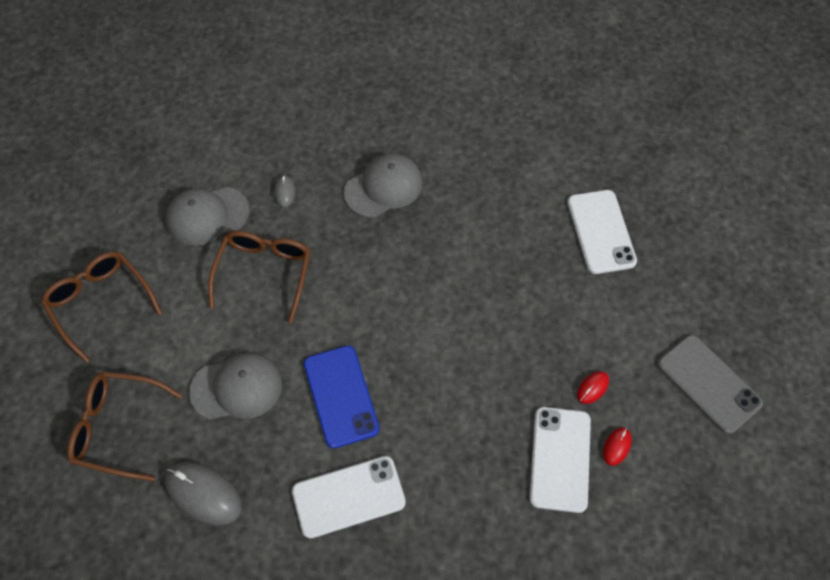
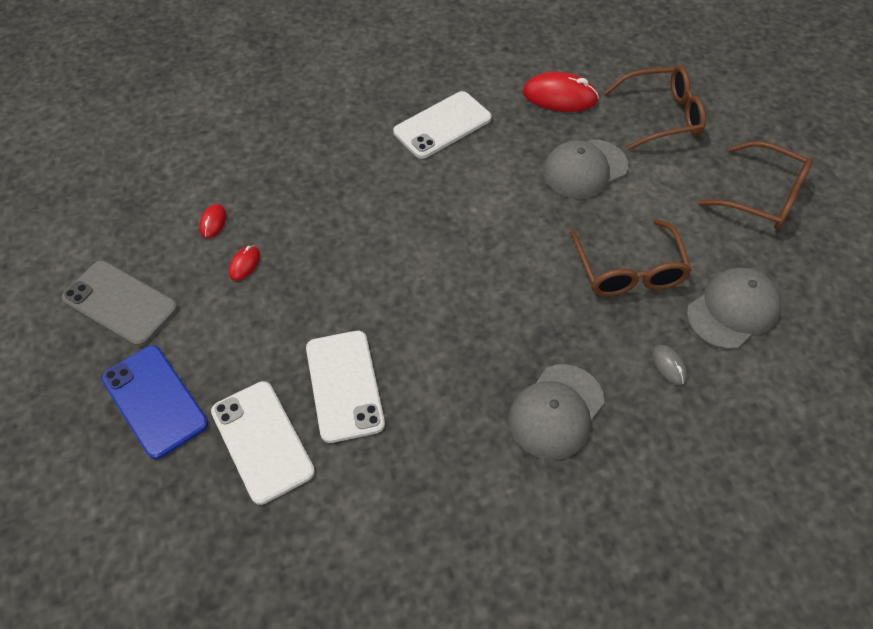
camera: 160 degrees right, 5 degrees down
grey mouse [165,462,242,526] -> red mouse [523,72,599,112]
blue phone [304,346,380,448] -> blue phone moved to [101,345,208,460]
white phone [530,407,591,513] -> white phone moved to [306,331,385,443]

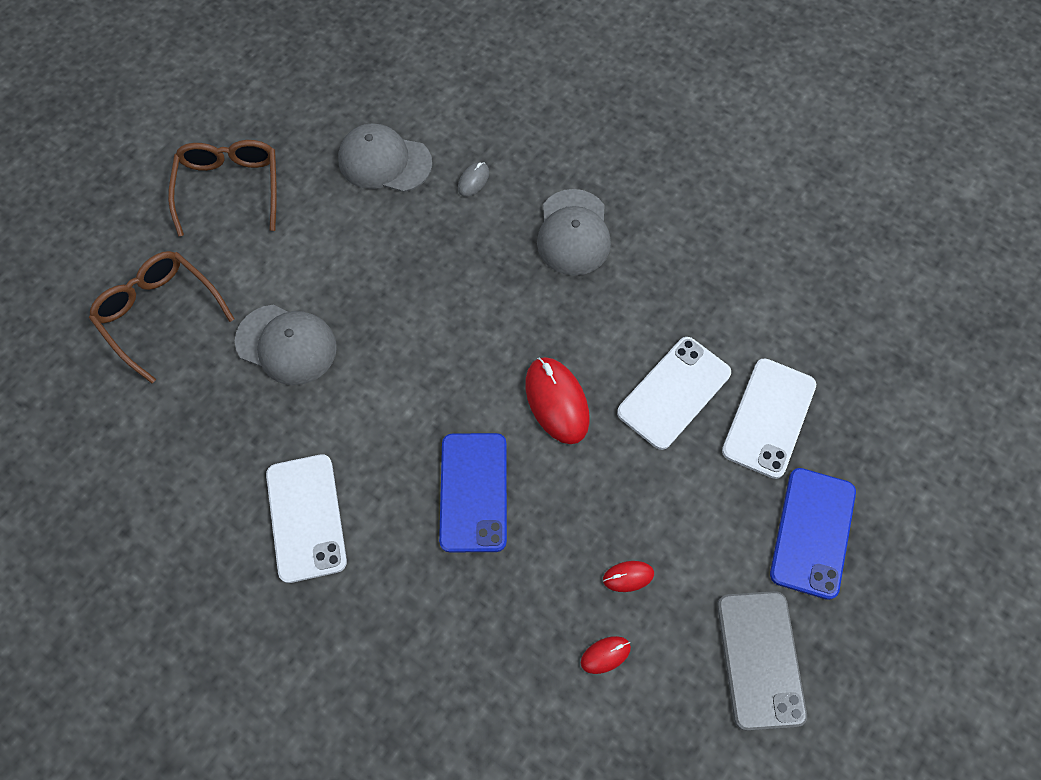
camera: 125 degrees left, 10 degrees up
white phone [393,91,492,159] -> white phone turned 60 degrees clockwise [266,454,347,583]
grey cap [508,364,604,460] -> grey cap turned 90 degrees clockwise [537,189,611,275]
red mouse [523,72,599,112] -> red mouse moved to [525,357,590,444]
brown glasses [570,219,692,296] -> none
none -> blue phone [439,433,507,553]

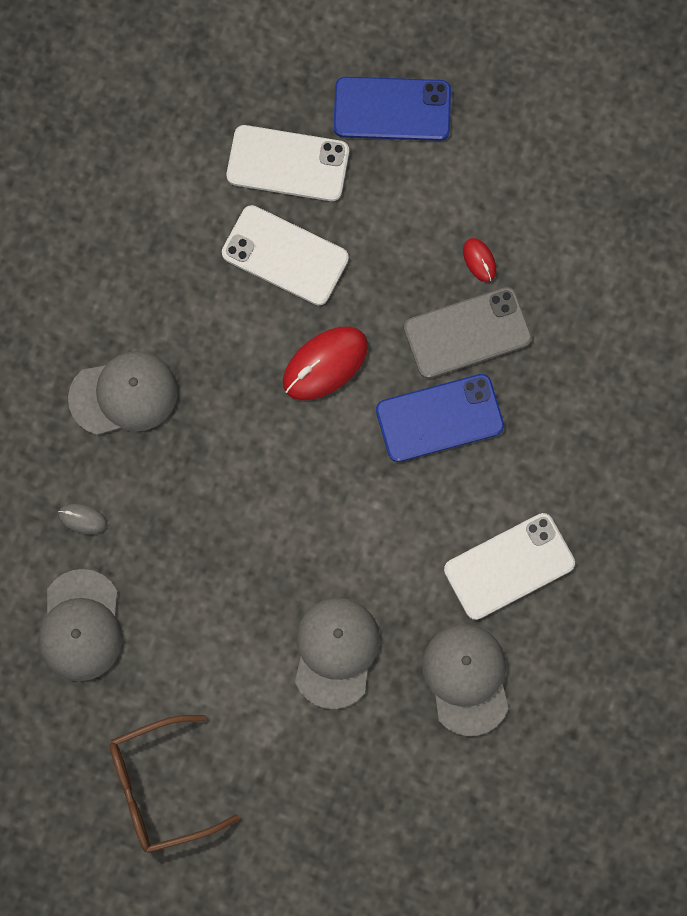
camera: 105 degrees left, 10 degrees up
brown glasses [89,251,234,383] -> none
red mouse [581,636,631,674] -> none
grey phone [717,591,807,731] -> grey phone moved to [404,287,532,379]
none -> grey cap [422,624,509,736]

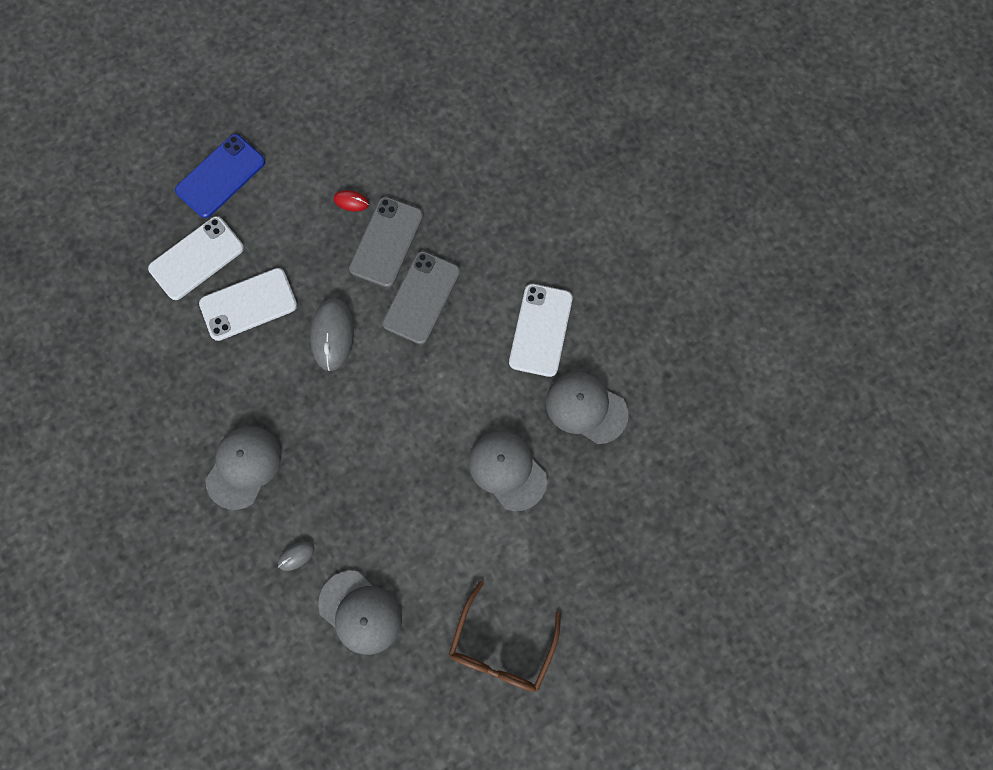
camera: 50 degrees left, 0 degrees up
red mouse [283,326,368,400] -> grey mouse [310,298,354,371]
blue phone [376,374,504,462] -> grey phone [382,251,460,344]

